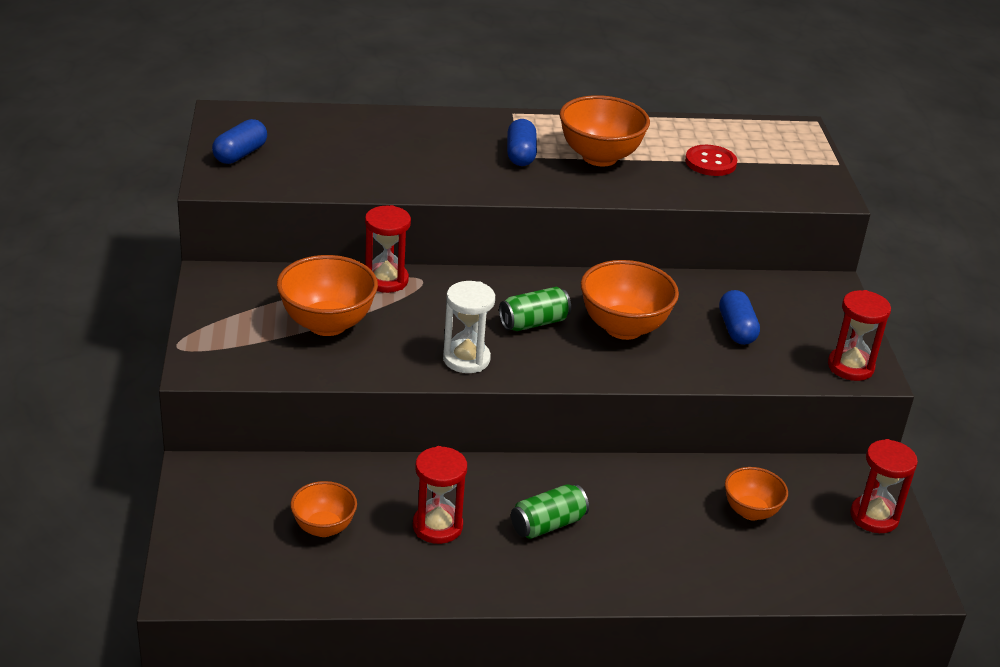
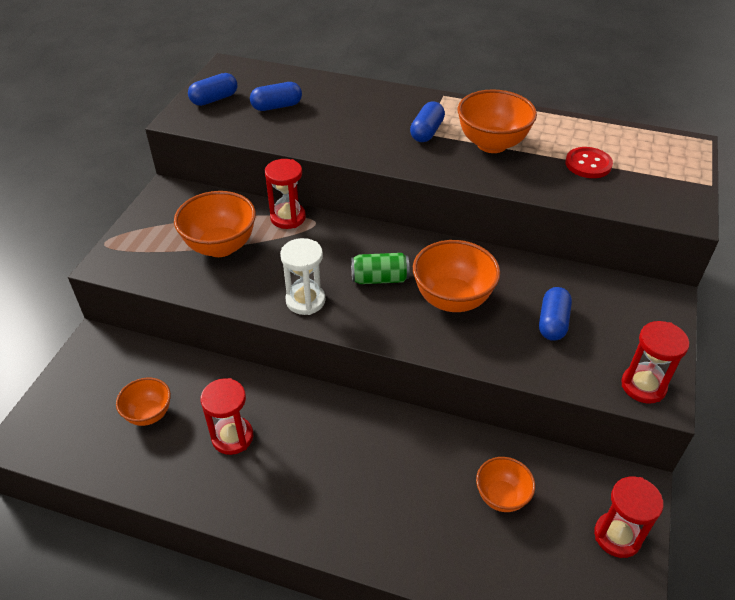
camera: 25 degrees right, 10 degrees up
green can [511,484,589,539] -> none
none -> blue capsule [250,82,302,111]

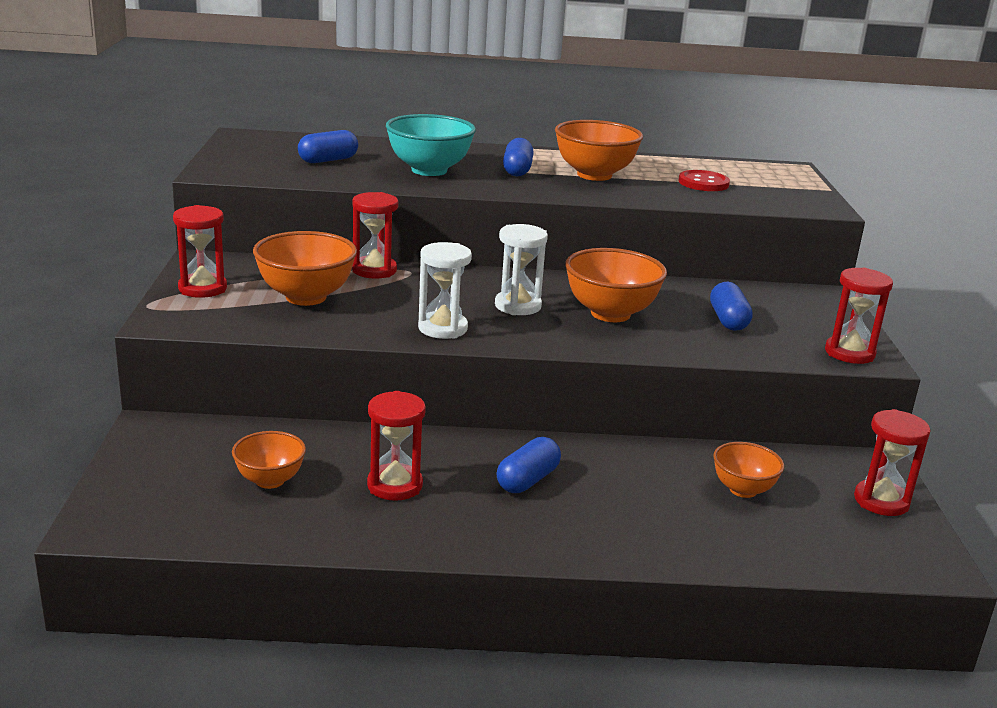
camera: 20 degrees left, 20 degrees down
blue capsule [188,73,237,106] -> blue capsule moved to [497,437,561,493]
green can [351,253,410,284] -> white hourglass [495,224,548,315]
none -> red hourglass [173,205,227,298]
none -> turquoise bowl [386,114,476,176]

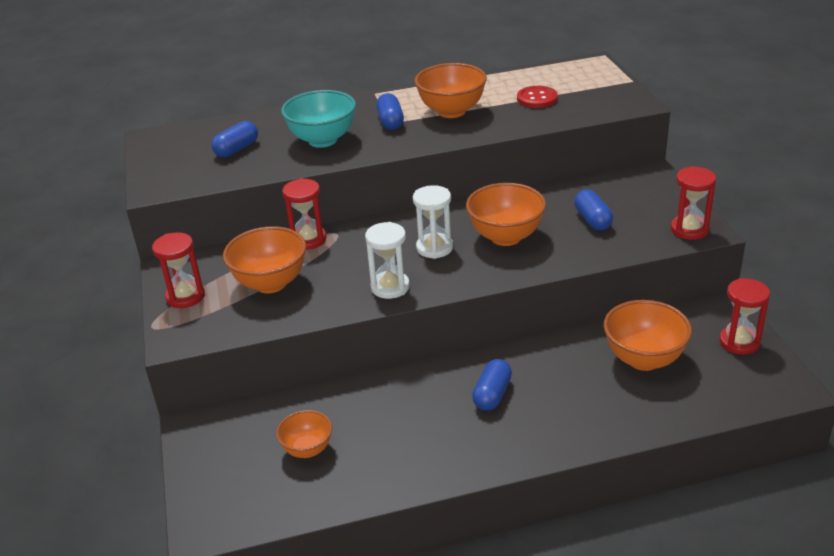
camera: 10 degrees left, 10 degrees up
red hourglass [367,391,426,501] -> none
orange bowl [713,442,784,498] -> orange bowl [604,300,692,371], size x1.65

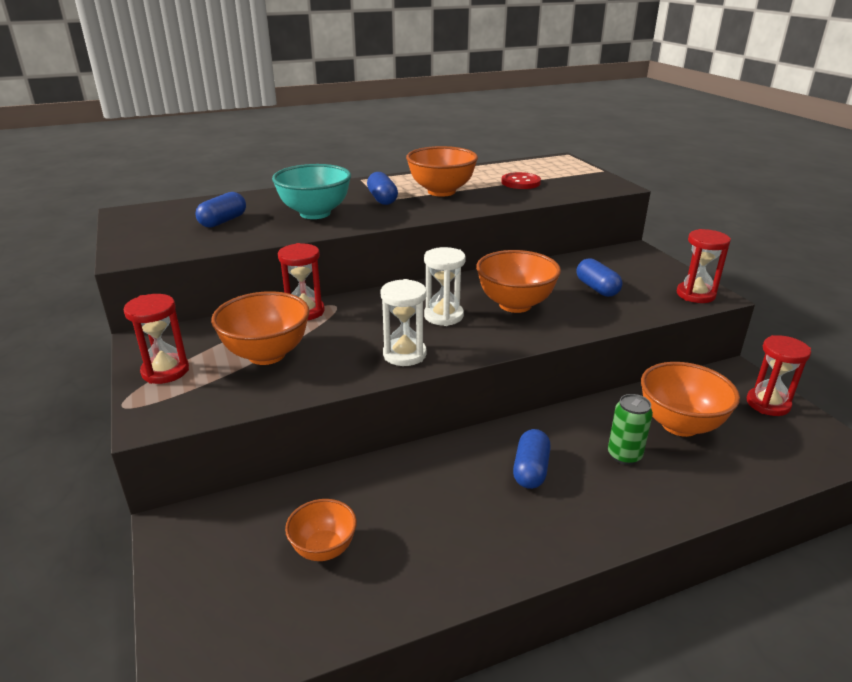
camera: 10 degrees left, 5 degrees down
none -> green can [608,394,653,465]

